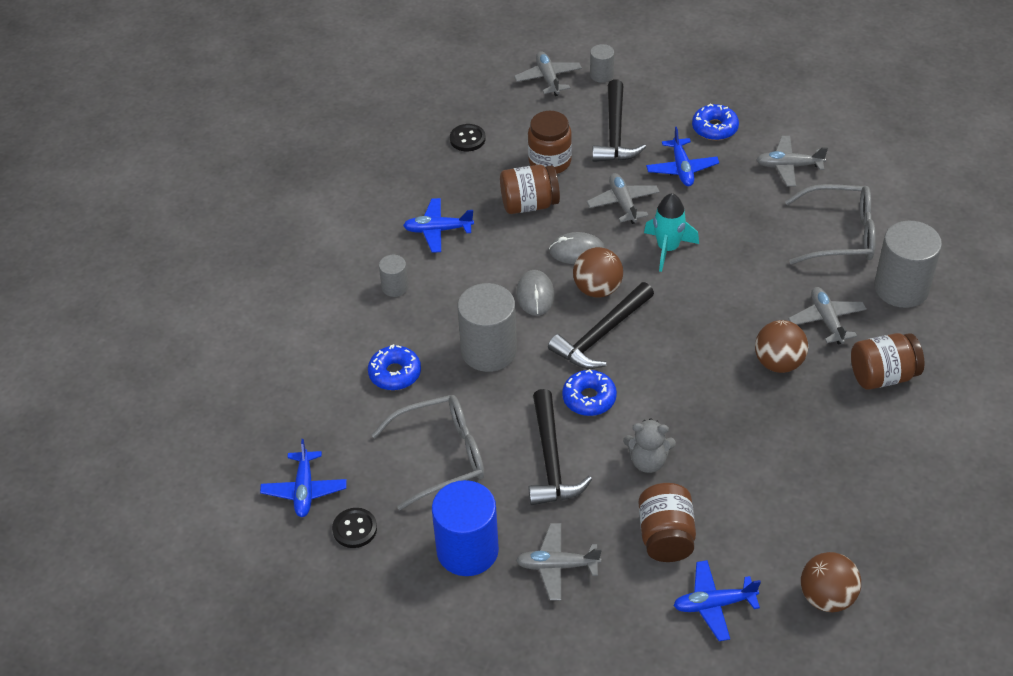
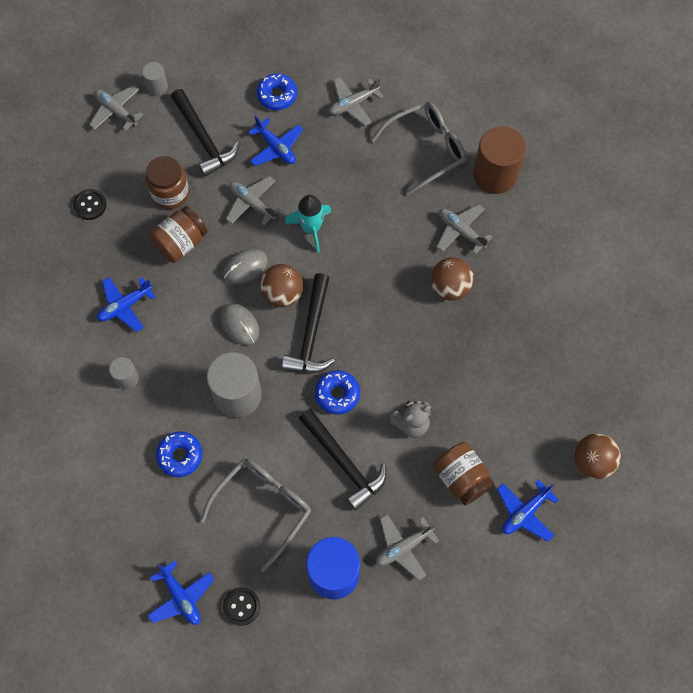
camera: 35 degrees left, 20 degrees up
brown jar [851,333,925,390] -> none
grey cylinder [874,221,942,308] -> brown cylinder [473,126,526,194]

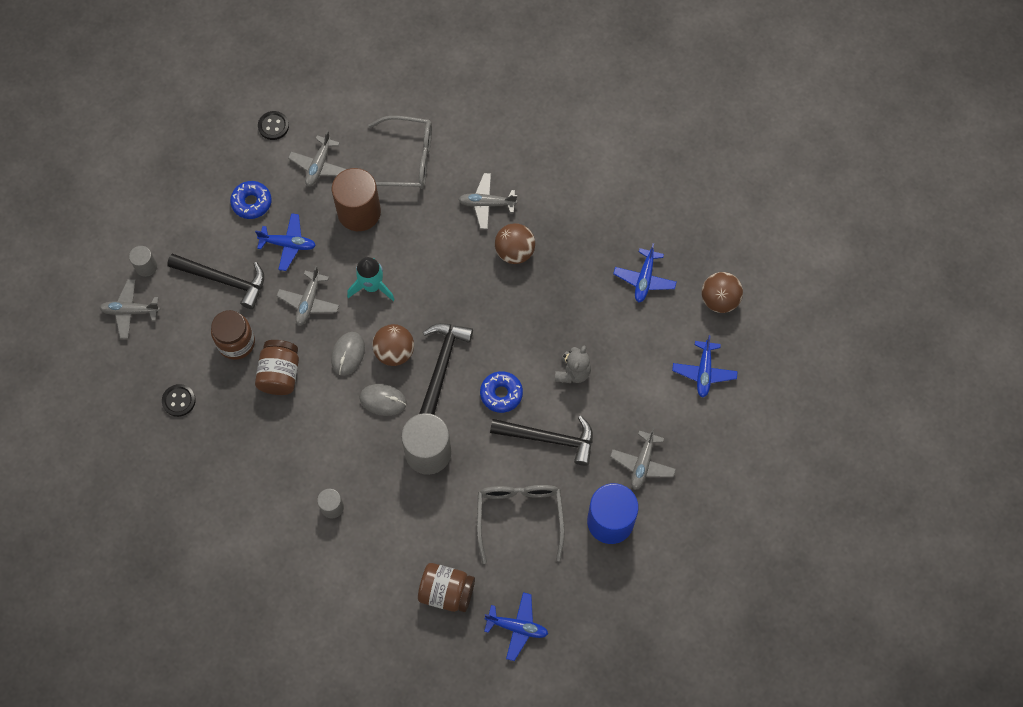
camera: 40 degrees left, 0 degrees up
blue plane [97,277,156,332] -> blue plane moved to [613,243,677,303]
blue donut [156,432,203,477] -> none
black button [223,587,260,626] -> black button moved to [258,111,289,140]
grey plane [226,176,281,225] -> grey plane turned 75 degrees counterclockwise [277,266,339,325]
black hammer [282,273,335,373] -> black hammer turned 135 degrees counterclockwise [419,323,473,414]
grey glasses [371,102,466,195] -> grey glasses turned 75 degrees clockwise [368,116,432,189]
brown jar [433,442,494,505] -> brown jar moved to [418,563,475,612]
brown cylinder [473,126,526,194] -> brown cylinder moved to [332,168,381,231]

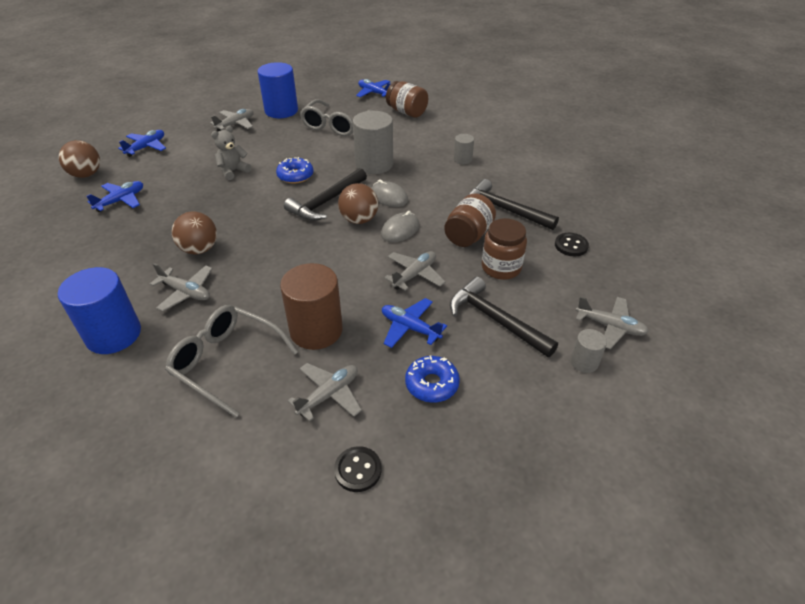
camera: 155 degrees left, 25 degrees down
turquoise rocket [347,257,395,301] -> none
black hammer [490,416,593,466] -> black hammer moved to [469,179,559,230]
none -> blue cylinder [58,267,141,354]

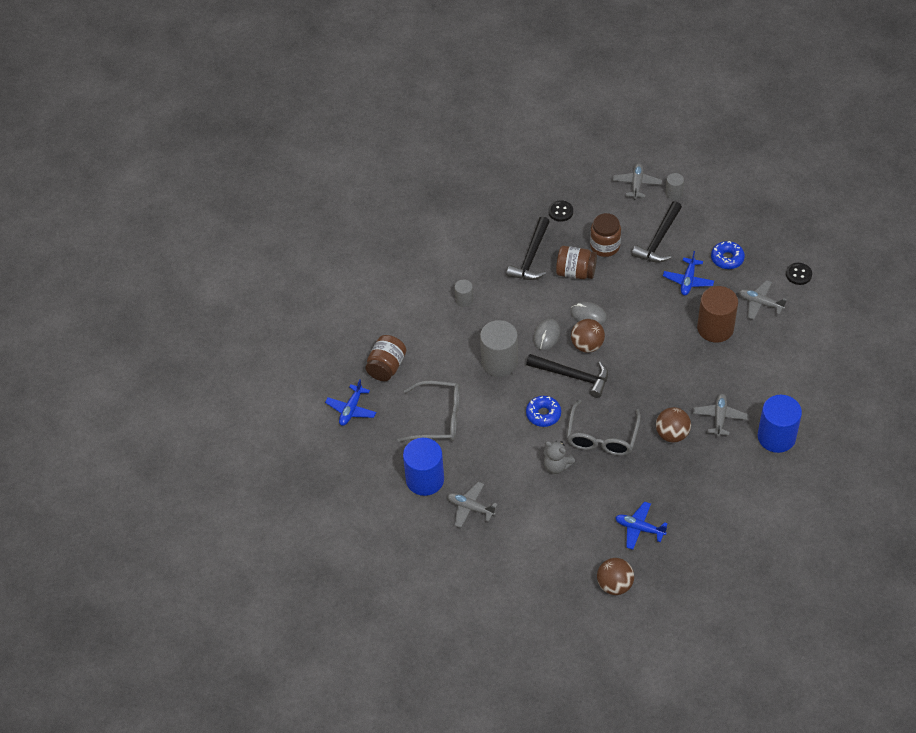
camera: 105 degrees left, 10 degrees up
blue plane [118,130,166,157] -> none
grey glasses [165,305,298,417] -> grey glasses moved to [567,400,641,456]
grey plane [384,251,445,291] -> none

